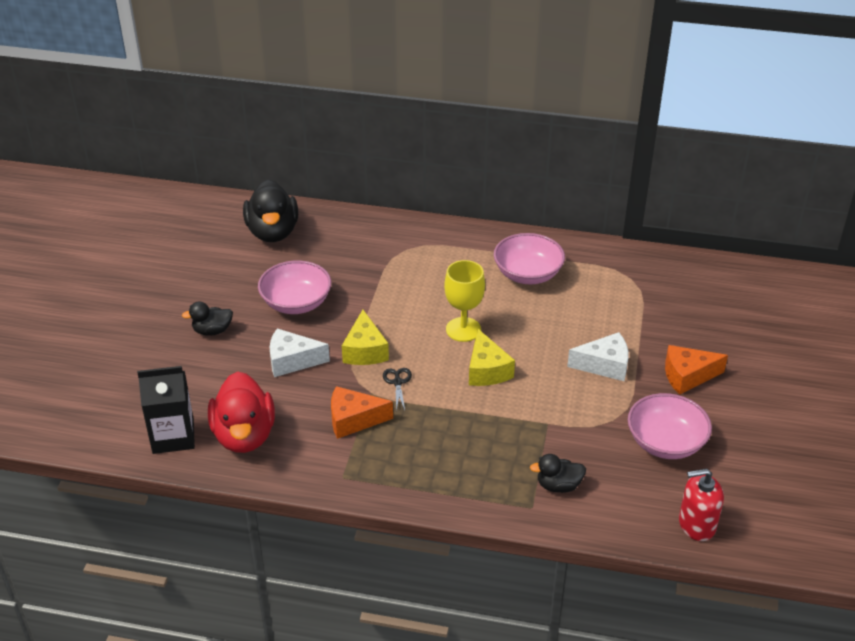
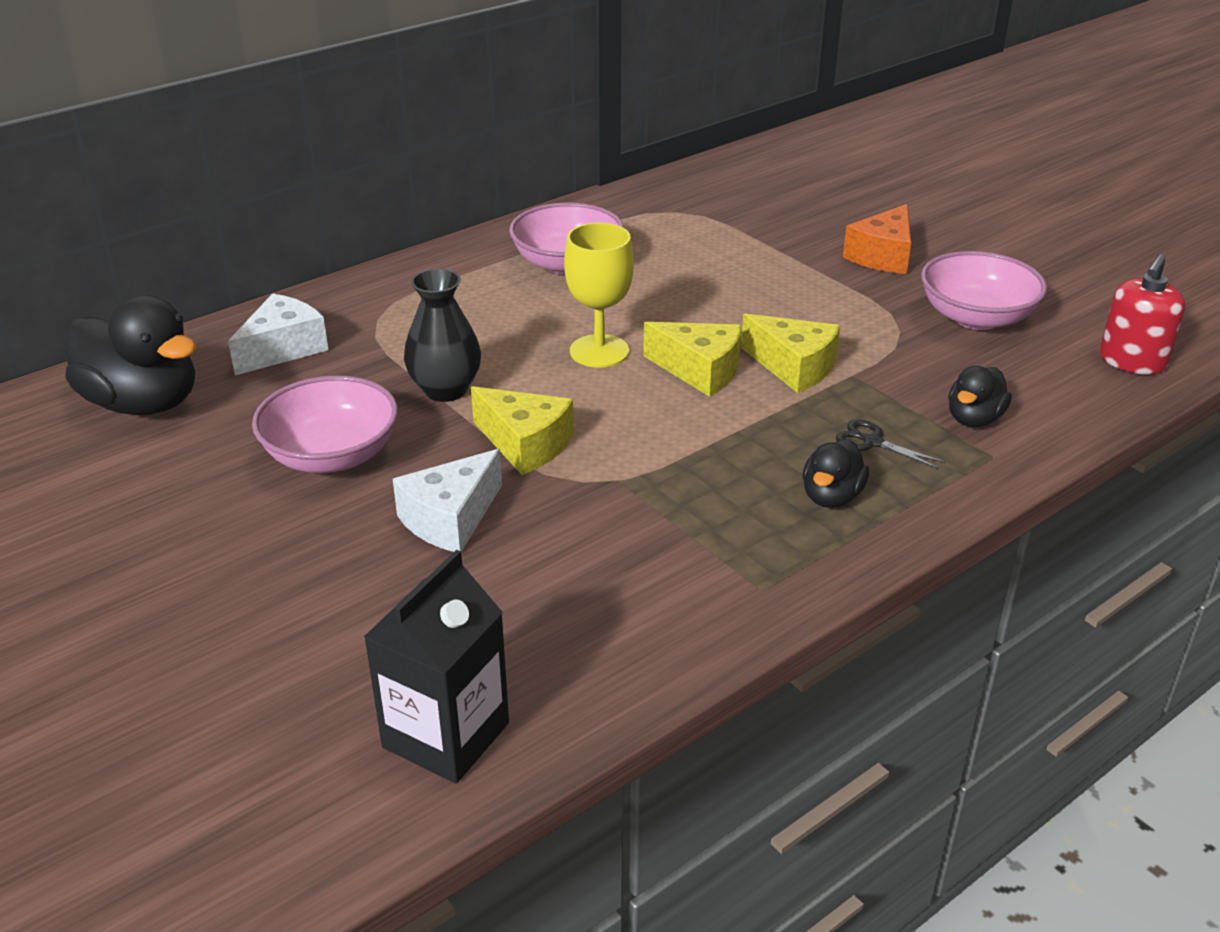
camera: 50 degrees left, 5 degrees down
black duck [182,301,233,336] -> black duck moved to [803,439,869,508]
red duck [208,371,275,453] -> none
orange cheese [331,386,393,439] -> none
black scissors [383,368,412,411] -> black scissors moved to [836,420,945,469]
white cheese [567,332,629,381] -> white cheese moved to [228,293,328,375]
none -> black vase [404,268,481,402]
none -> yellow cheese [741,314,840,393]

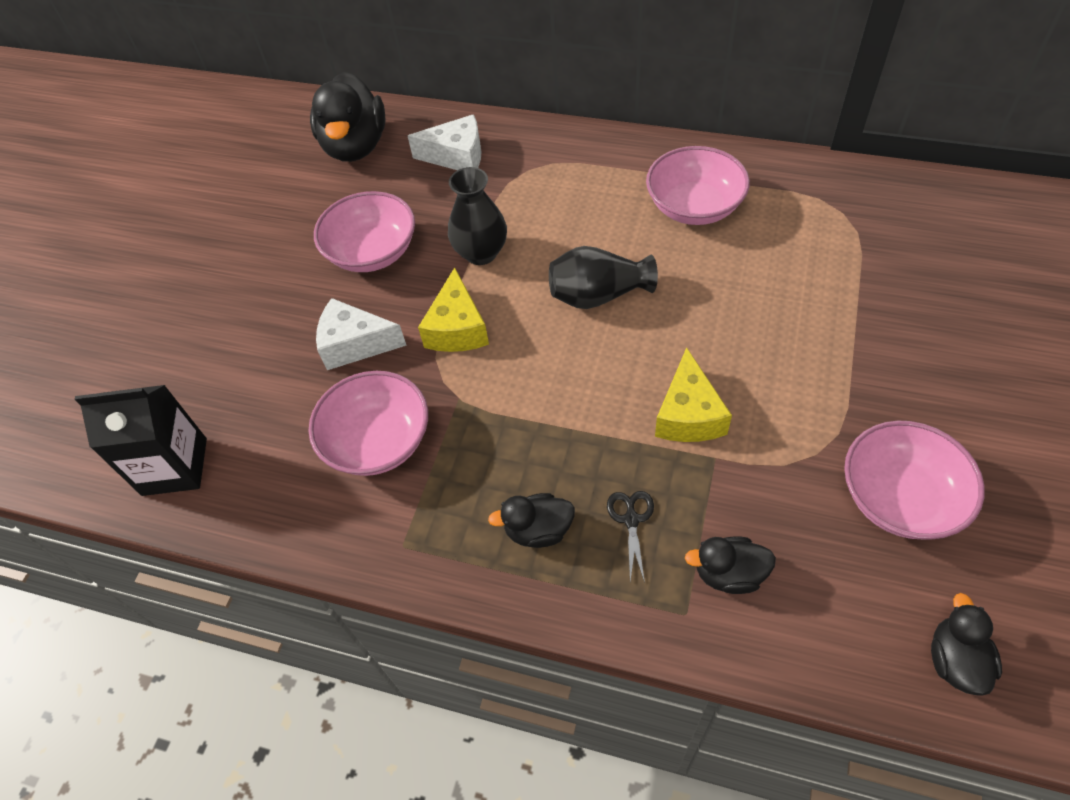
camera: 60 degrees right, 20 degrees up
yellow goblet [564,222,634,368] -> black vase [549,246,658,309]
yellow cheese [643,322,742,397] -> none
orange cheese [843,204,911,274] -> none
red soap dispenser [1100,254,1185,375] -> black duck [931,593,1002,696]
none -> pink bowl [309,371,428,476]

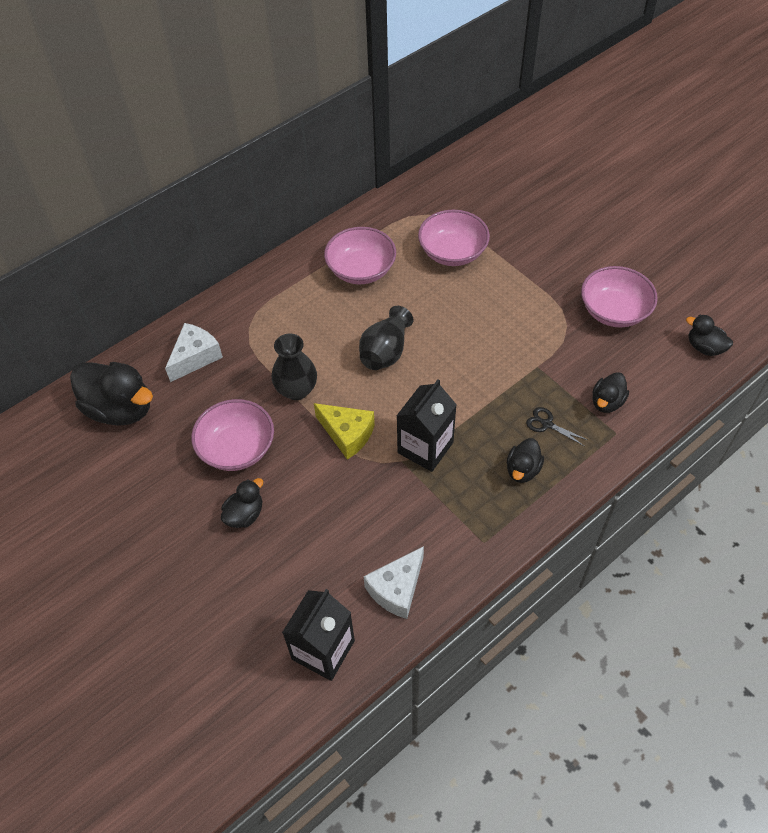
camera: 60 degrees left, 0 degrees up
pink bowl [309,371,428,476] -> pink bowl moved to [418,210,490,266]
white cheese [316,298,407,370] -> white cheese moved to [364,546,424,619]
yellow cheese [655,347,732,442] -> none
none -> black duck [221,478,263,528]
none -> black carton [397,379,457,472]

